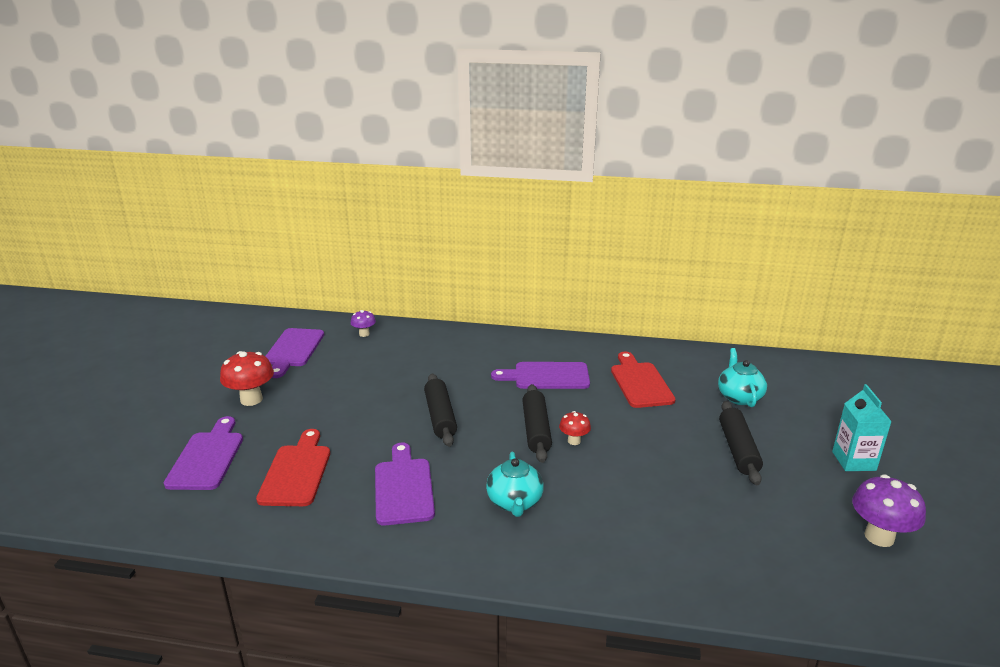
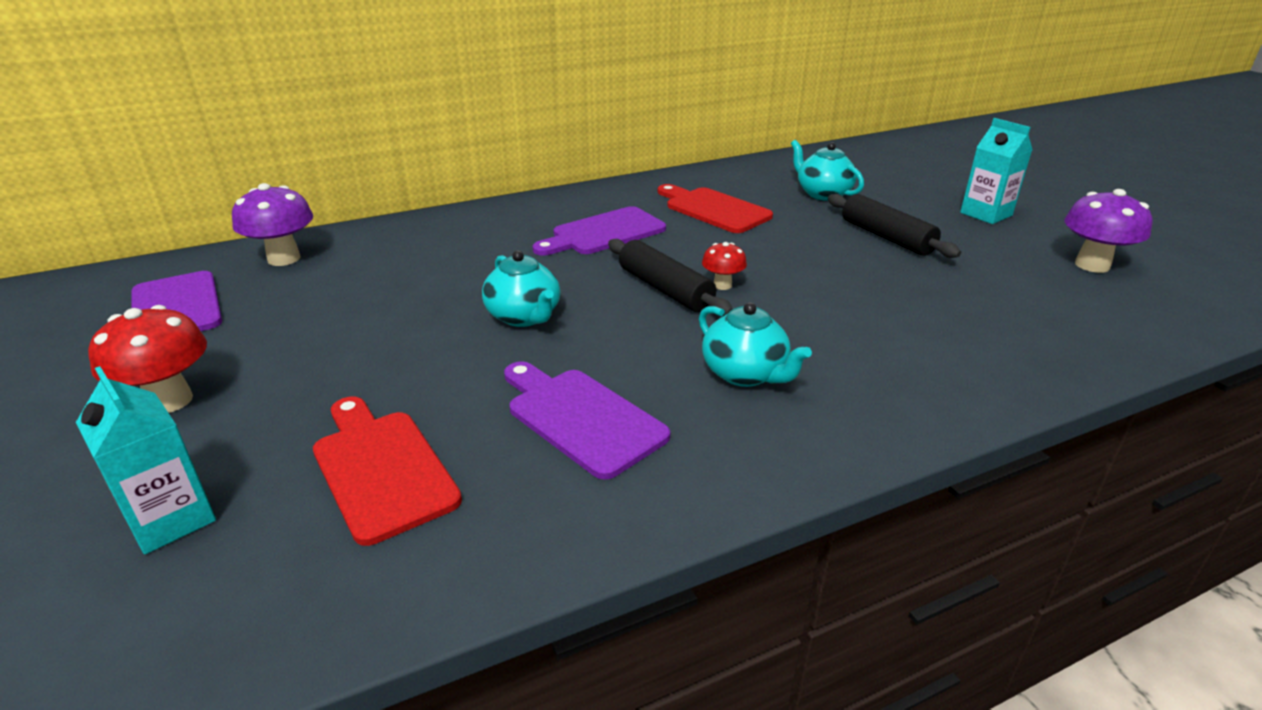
camera: 35 degrees left, 5 degrees up
purple cutting board [164,416,243,490] -> turquoise carton [76,366,216,554]
purple mushroom [351,310,376,337] -> purple mushroom [232,183,313,266], size x1.77
black rolling pin [424,374,457,447] -> turquoise teapot [482,251,560,327]

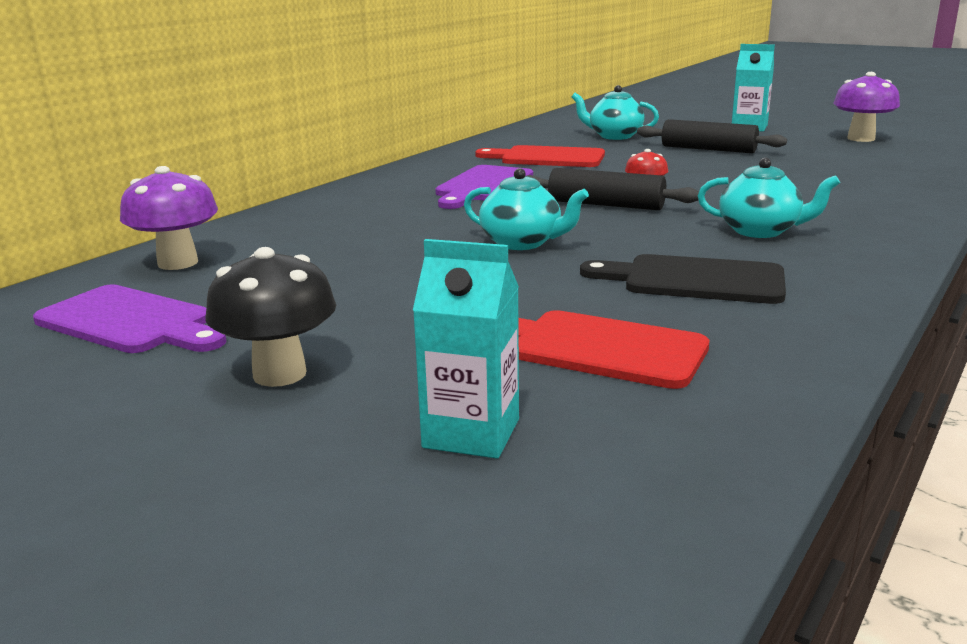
camera: 30 degrees left, 10 degrees down
red mushroom [88,305,207,413] -> black mushroom [206,247,336,387]
purple cutting board [504,361,670,480] -> black cutting board [580,254,786,304]

